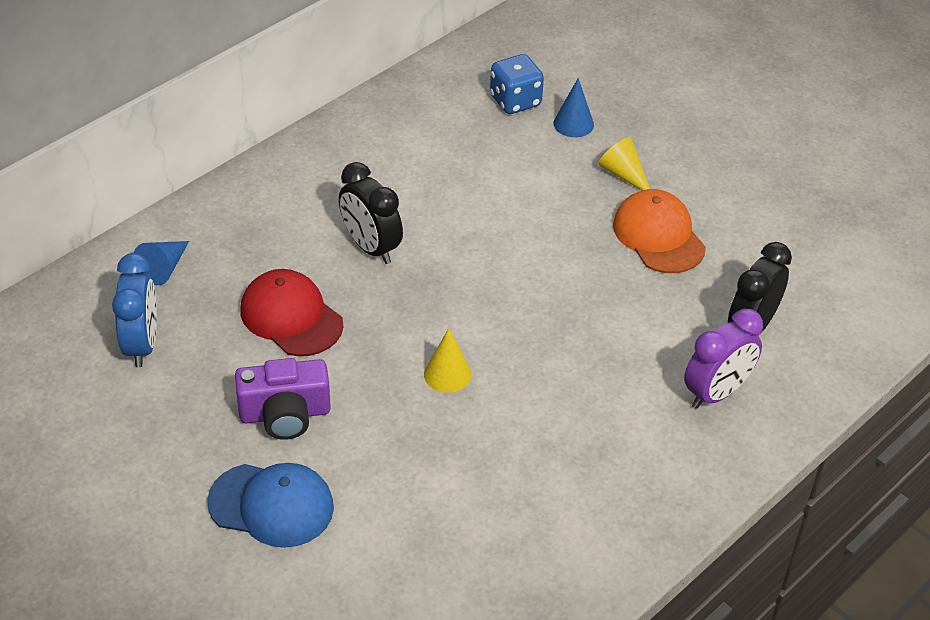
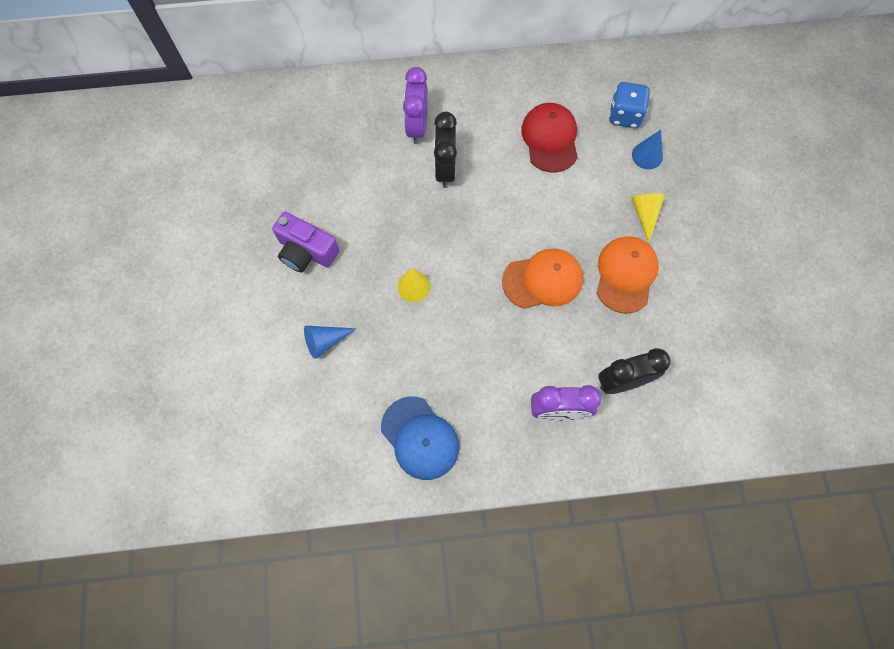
camera: 40 degrees right, 25 degrees up
blue clock [112,253,157,367] -> none
blue cone [134,241,189,285] -> blue cone moved to [304,326,357,359]
blue cap [207,463,334,548] -> blue cap moved to [381,396,459,480]
red cap [240,269,343,356] -> red cap moved to [521,103,578,173]
none -> purple clock [403,67,427,144]
none -> orange cap [502,248,583,309]

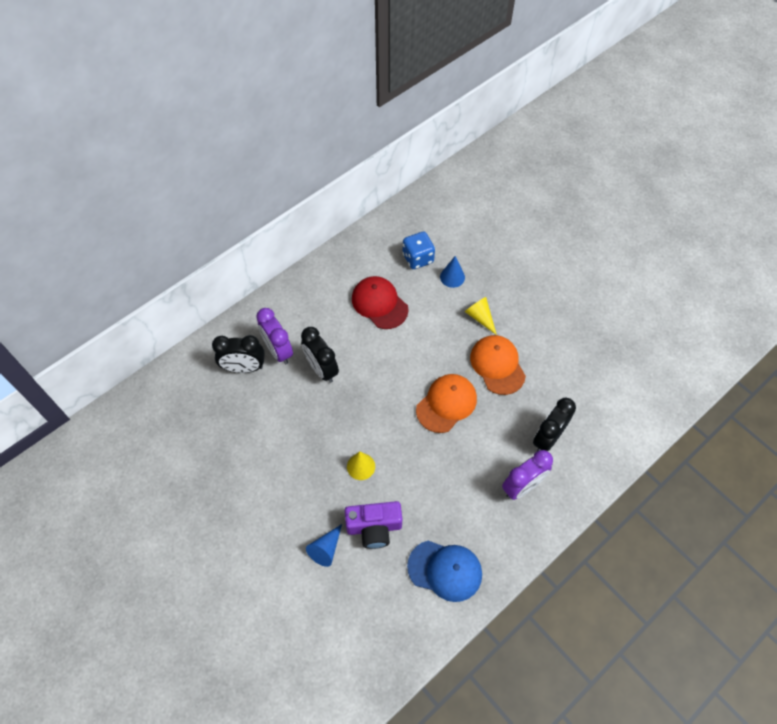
camera: 35 degrees left, 10 degrees down
purple camera [272,212,339,273] -> purple camera moved to [345,501,402,549]
none -> black clock [212,335,265,373]

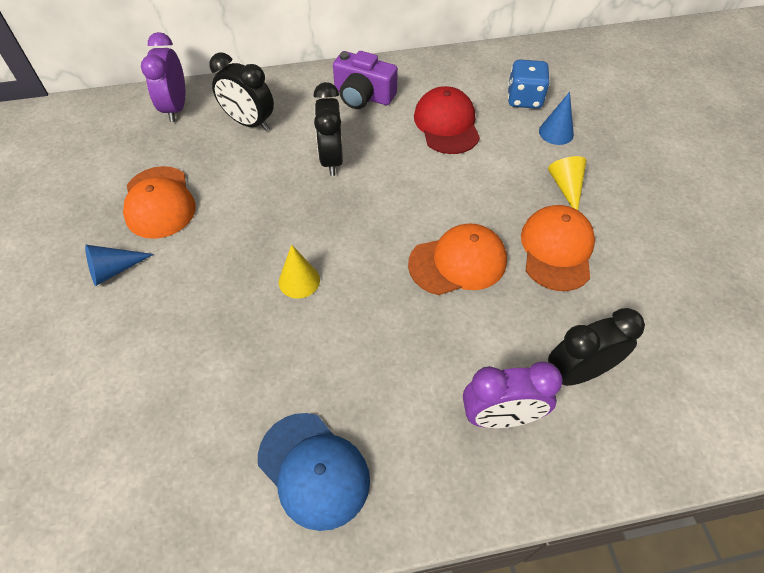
camera: 30 degrees right, 5 degrees down
purple clock [256,308,293,364] -> purple clock moved to [141,32,185,122]
blue cone [306,524,342,567] -> blue cone moved to [85,245,154,286]
purple camera [345,501,402,549] -> purple camera moved to [333,51,398,109]
none -> orange cap [123,166,196,239]

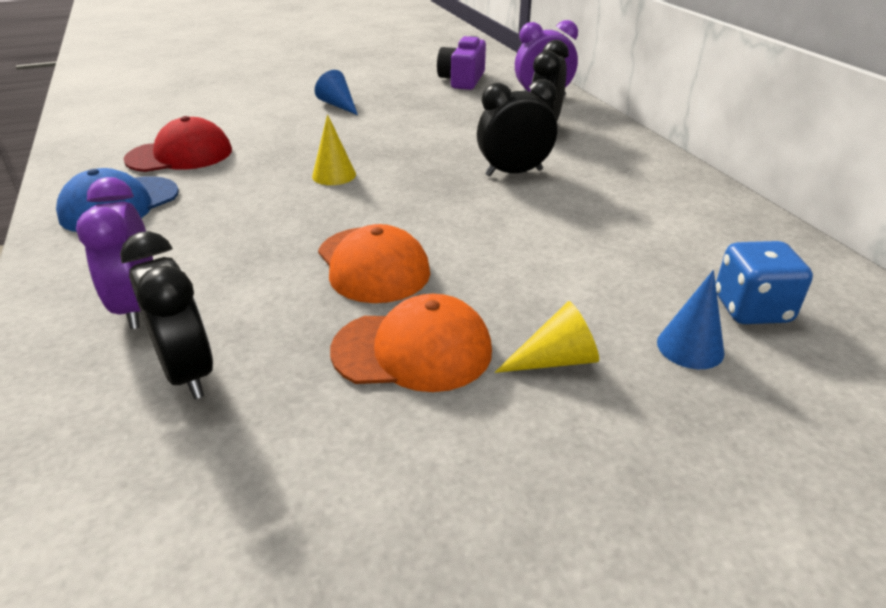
camera: 80 degrees right, 20 degrees down
orange cap [123,166,196,239] -> none
purple camera [333,51,398,109] -> purple camera moved to [437,36,486,90]
red cap [414,86,480,154] -> red cap moved to [124,116,232,172]

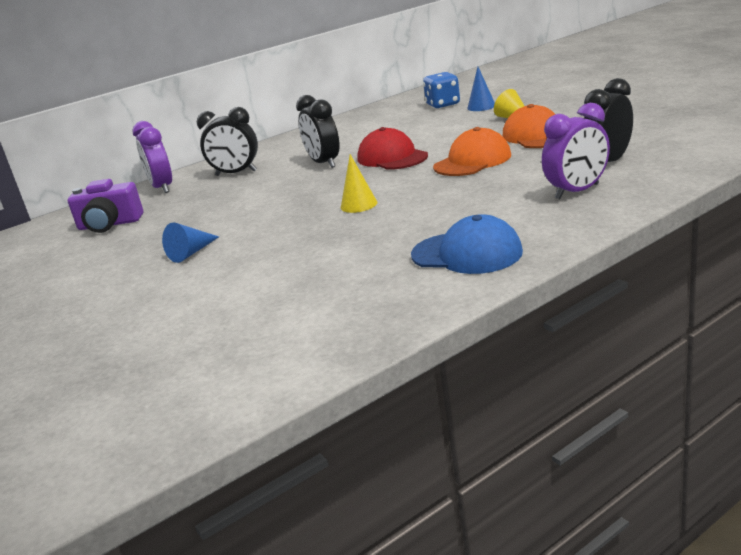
camera: 100 degrees left, 10 degrees down
red cap [124,116,232,172] -> red cap moved to [357,127,428,170]

